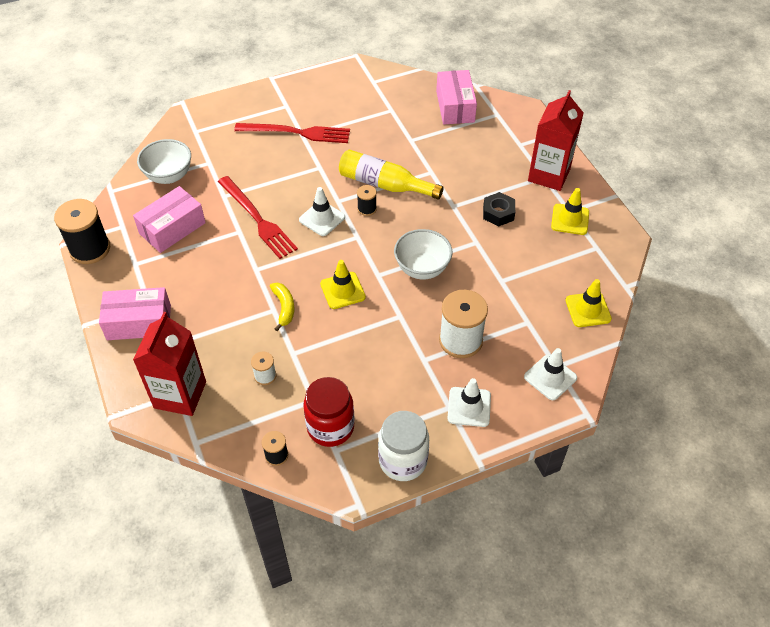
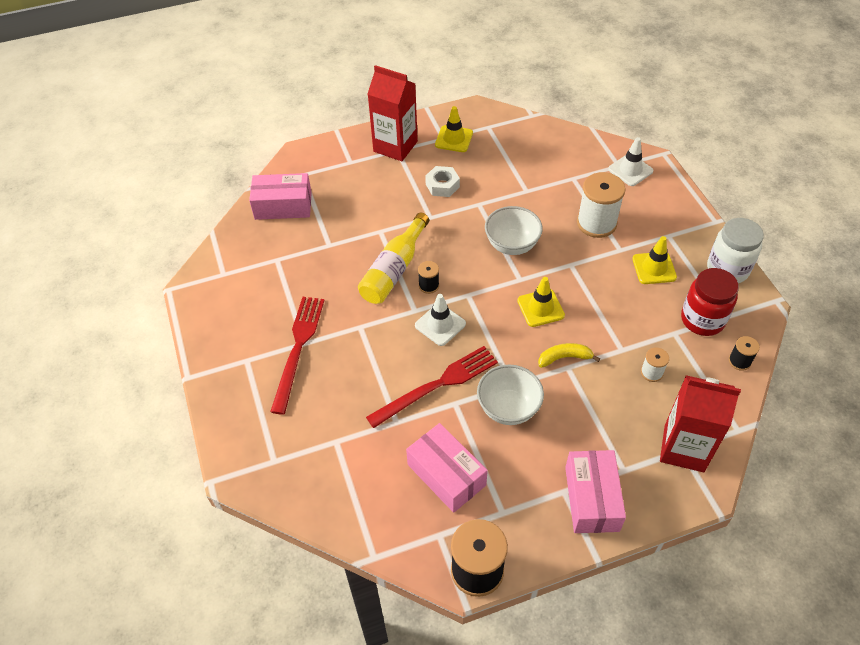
camera: 85 degrees left, 0 degrees up
white bowl [137,139,191,184] -> white bowl moved to [477,364,544,425]
white traffic cone [447,378,491,427] -> none
black nut [483,192,515,226] -> white nut [425,166,460,197]
yellow traffic cone [566,279,612,327] -> yellow traffic cone moved to [632,236,677,284]

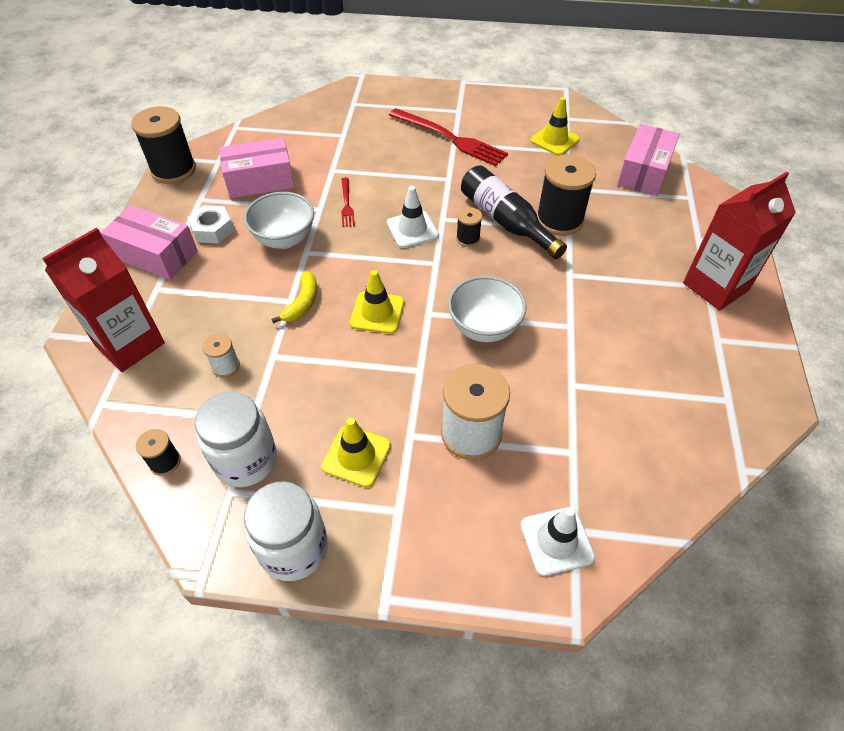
camera: 115 degrees right, 0 degrees up
yellow bottle [358,212,429,304] -> black bottle [461,165,567,259]
red fork [366,346,498,428] -> red fork [341,178,355,227], size x0.49
white nut [425,166,460,197] -> white nut moved to [187,205,234,243]
yellow traffic cone [435,106,473,152] -> yellow traffic cone moved to [530,97,580,156]
red jar [681,268,739,336] -> white jar [195,392,277,487]
none -> black spool [537,154,596,236]

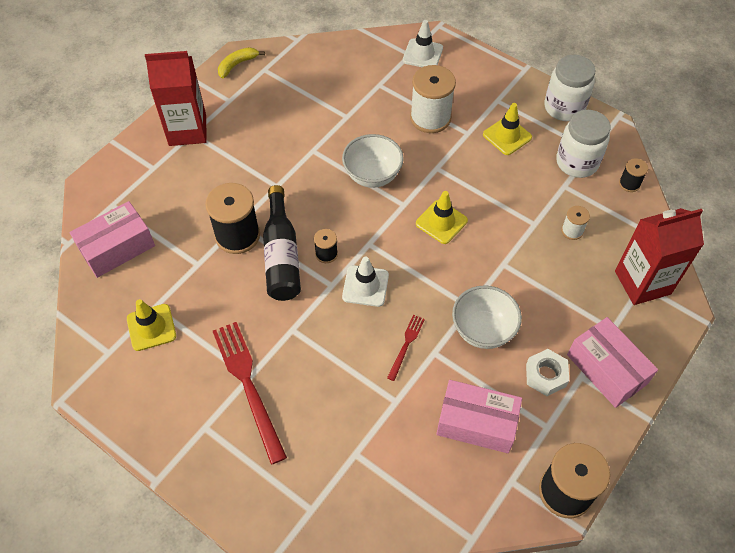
camera: 150 degrees left, 5 degrees up
yellow banana [271,271,317,324] -> yellow banana moved to [218,47,265,78]

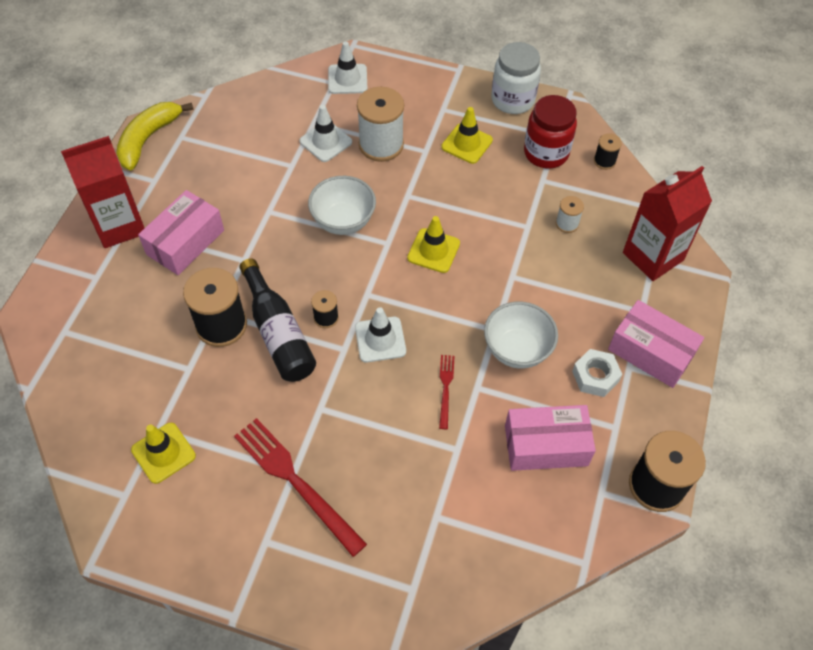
camera: 20 degrees left, 0 degrees up
pink box [70,201,155,278] -> pink box moved to [138,190,224,275]
yellow banana [218,47,265,78] -> yellow banana [116,102,194,170], size x1.63
white jar [556,110,611,178] -> red jar [524,95,577,169]
none -> white traffic cone [300,105,352,162]

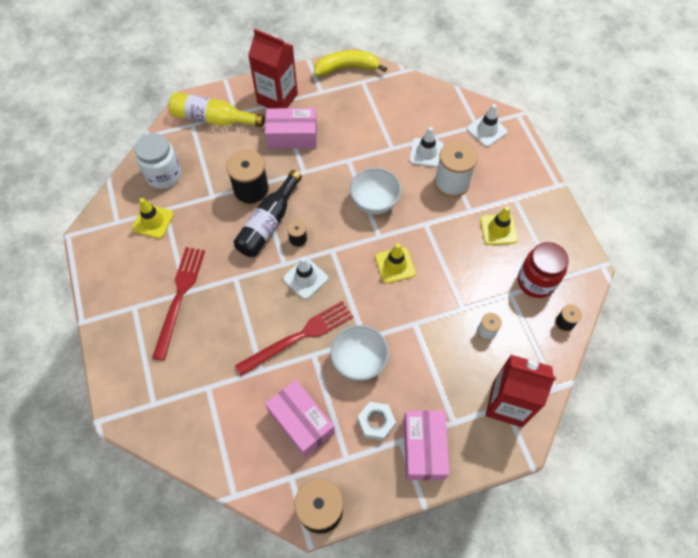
camera: 55 degrees right, 5 degrees up
red fork [439,355,455,429] -> red fork [235,301,353,376], size x2.03
white jar [491,42,541,114] -> white jar moved to [135,133,181,189]
none -> yellow bottle [169,92,265,127]

